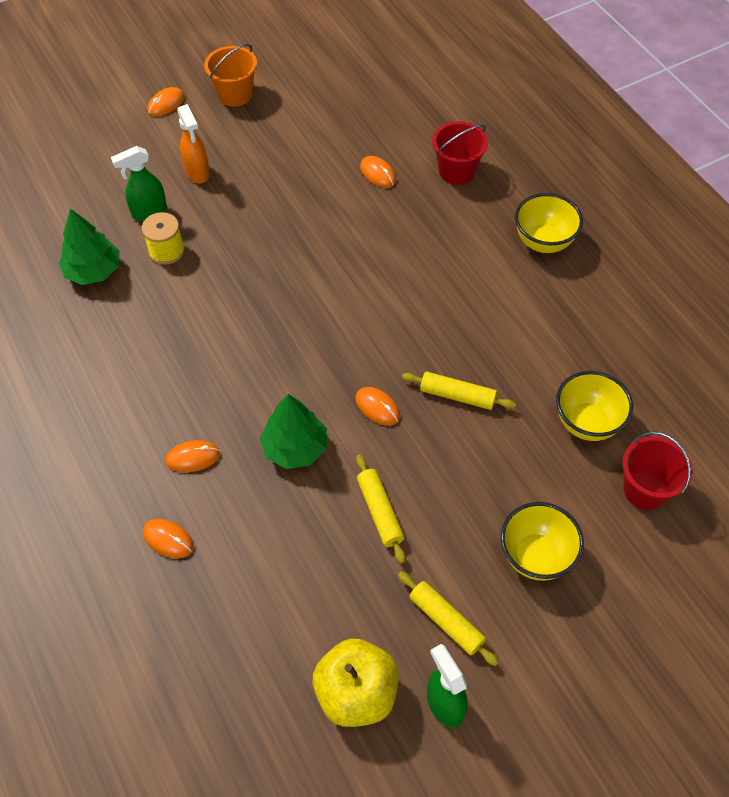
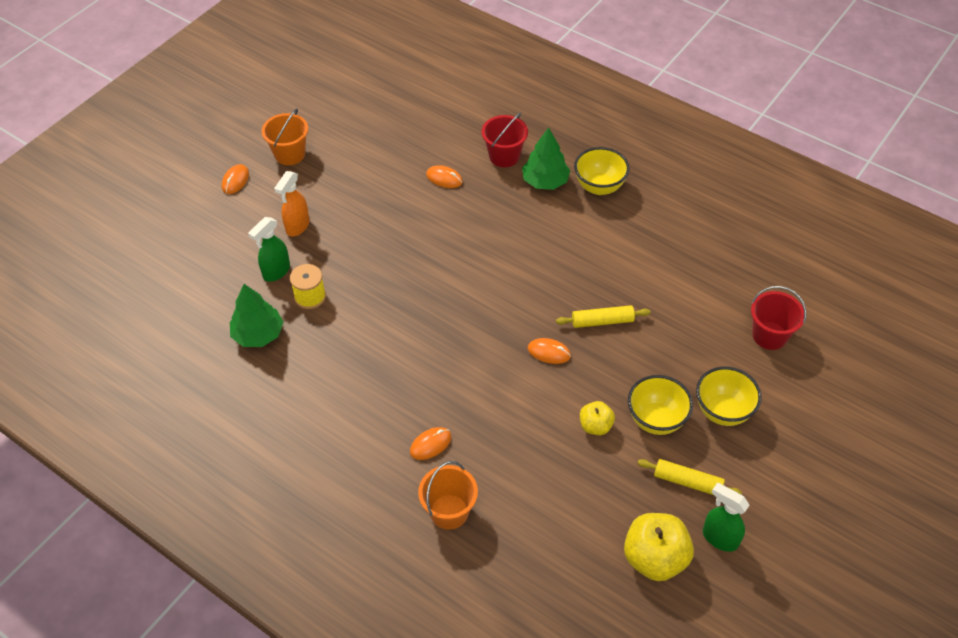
camera: 25 degrees left, 5 degrees down
orange mouse [143,519,194,559] -> orange bucket [418,461,478,530]
orange spray bottle [177,104,210,183] -> orange spray bottle turned 75 degrees clockwise [274,171,309,237]
green tree [260,394,327,469] -> green tree moved to [522,127,571,190]
yellow rolling pin [356,454,406,564] -> yellow apple [580,401,615,435]
yellow bowl [556,371,633,441] -> yellow bowl moved to [628,375,693,435]

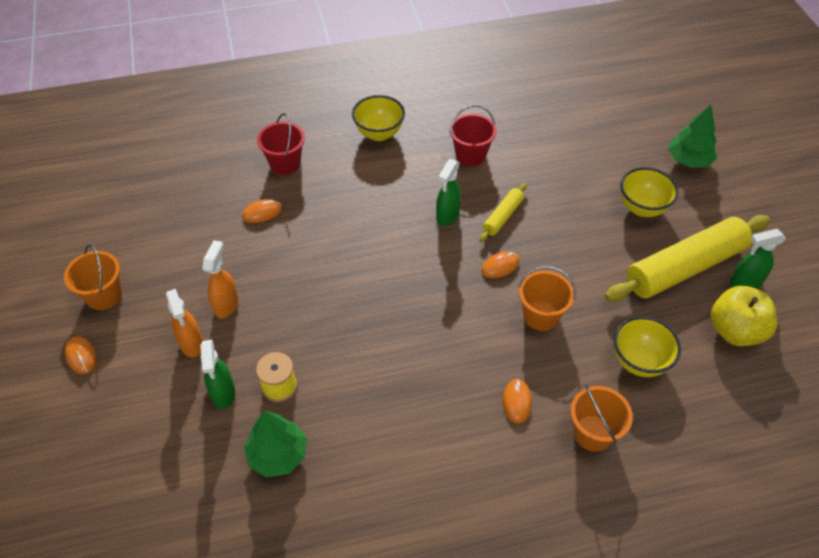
camera: 50 degrees left, 0 degrees up
green tree [522,127,571,190] -> green tree moved to [668,105,717,168]
yellow apple [580,401,615,435] -> none
yellow bowl [628,375,693,435] -> yellow bowl moved to [614,316,681,377]
yellow rolling pin [638,459,742,495] -> yellow rolling pin [605,215,770,302], size x2.16
red bucket [751,286,806,350] -> red bucket moved to [450,105,497,166]
none -> orange spray bottle [202,240,238,319]
none -> green spray bottle [436,159,461,226]
none -> orange bucket [518,266,576,331]

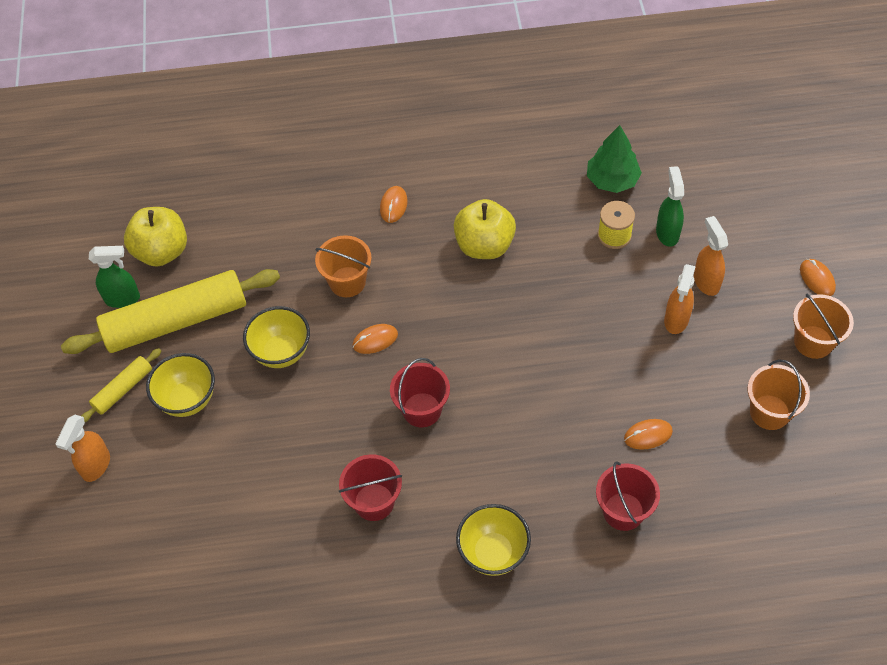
camera: 170 degrees left, 5 degrees up
green spray bottle [436,159,461,226] -> red bucket [390,358,450,427]
yellow rolling pin [479,183,527,242] -> yellow rolling pin moved to [81,348,161,422]
orange bucket [570,385,633,452] -> orange bucket moved to [748,359,810,430]
yellow bowl [614,316,681,377] -> yellow bowl moved to [243,306,310,368]
green tree [668,105,717,168] -> orange spray bottle [55,415,110,482]
none -> yellow apple [454,199,516,259]

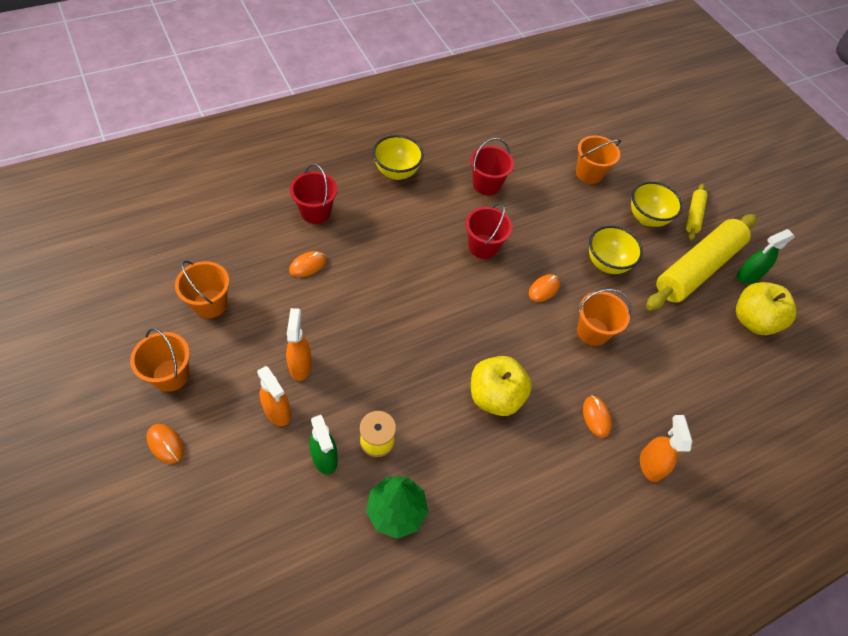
camera: 150 degrees right, 0 degrees up
orange spray bottle [55,415,110,482] -> orange spray bottle moved to [640,415,692,482]
none -> orange bucket [576,135,621,184]

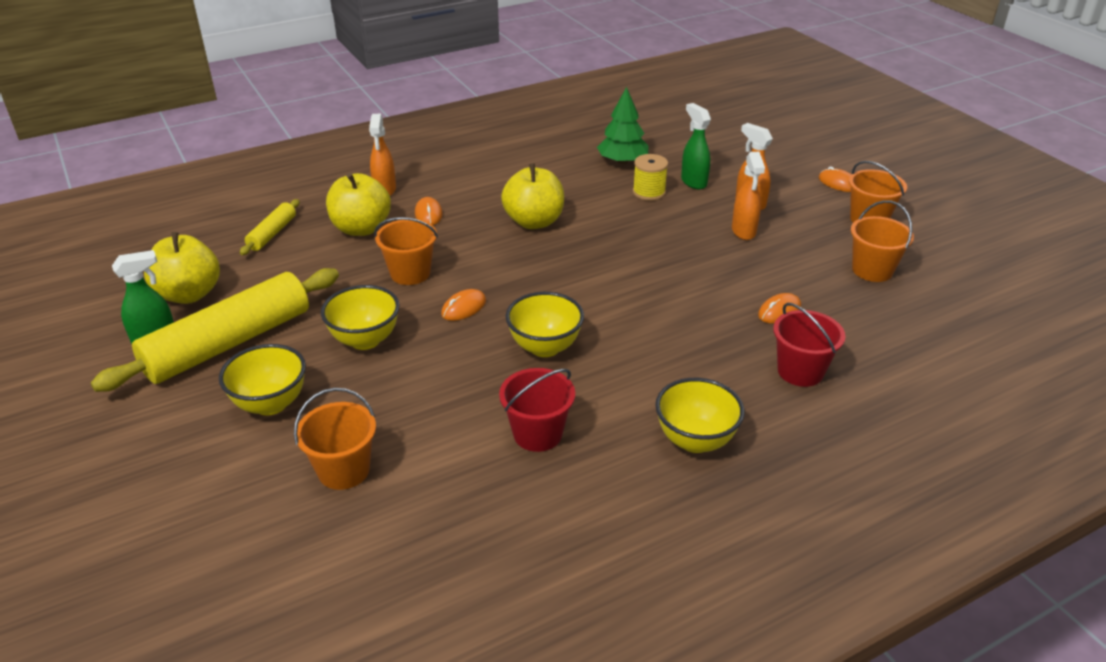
camera: 175 degrees left, 20 degrees down
red bucket [465,203,513,259] -> yellow bowl [506,292,584,357]
yellow rolling pin [686,184,708,241] -> yellow rolling pin moved to [240,199,300,255]
none -> yellow apple [326,173,391,236]

